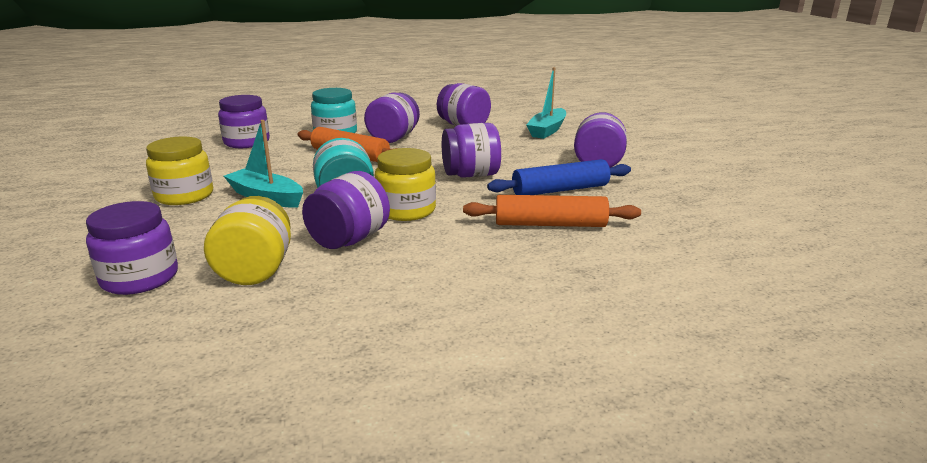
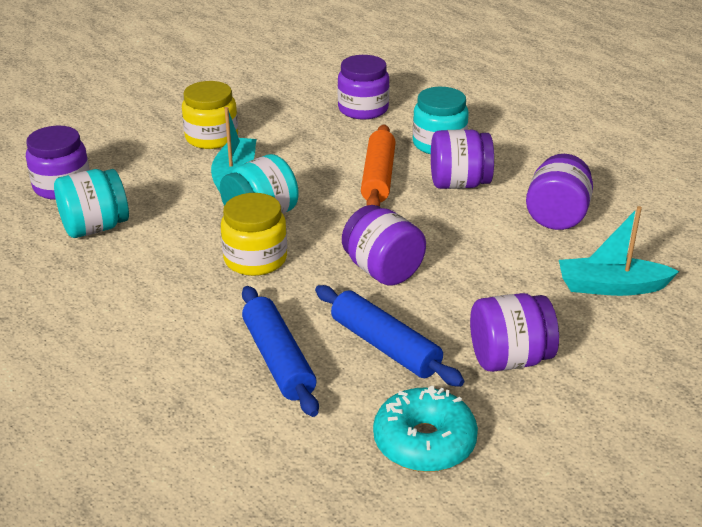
camera: 65 degrees right, 10 degrees up
yellow jar [204,196,291,285] -> turquoise jar [54,169,129,238]
purple jar [302,171,390,249] -> none
orange rolling pin [463,195,641,227] -> blue rolling pin [242,286,319,417]
none -> turquoise donut [373,386,478,472]

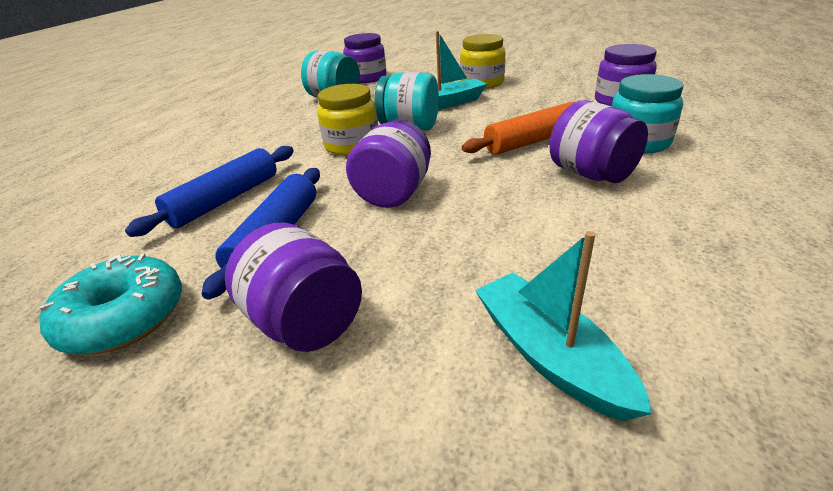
camera: 60 degrees right, 0 degrees up
purple jar [526,154,593,230] -> none

